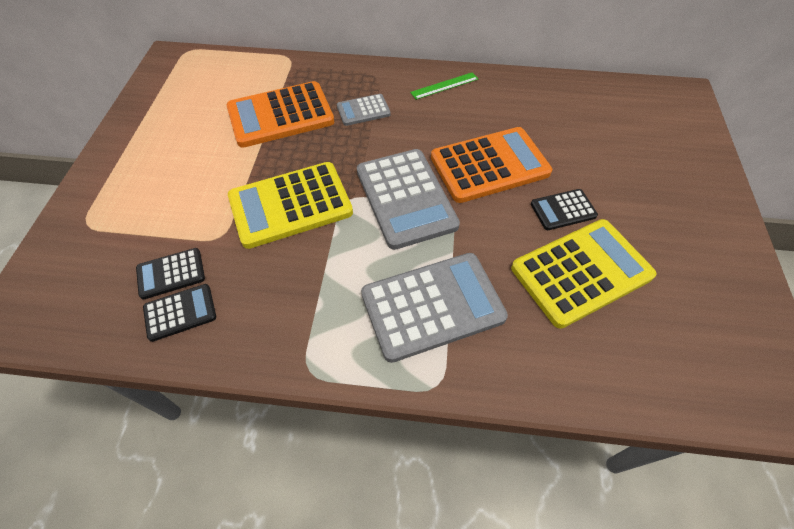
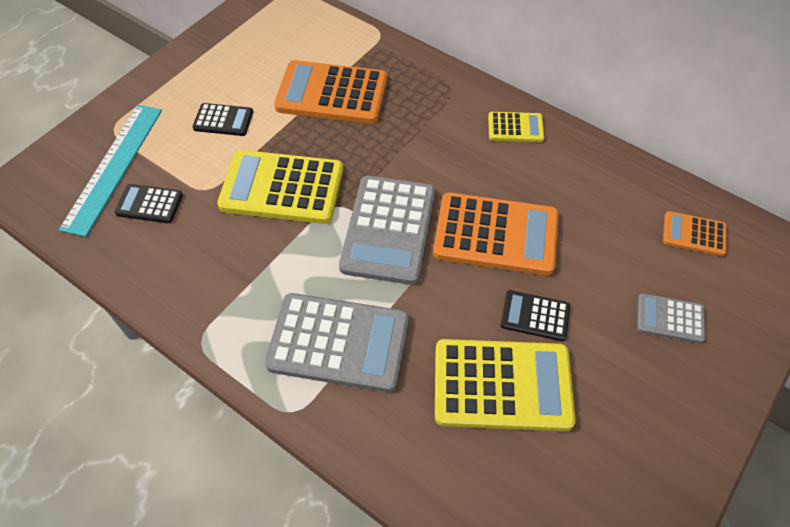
camera: 30 degrees right, 0 degrees up
black calculator [143,284,216,342] -> black calculator moved to [193,103,253,136]
grey calculator [337,94,391,126] -> grey calculator moved to [637,293,706,343]
green ruler [410,72,478,100] -> yellow calculator [488,112,544,142]
none -> turquoise ruler [59,105,162,237]
none -> orange calculator [663,211,727,256]

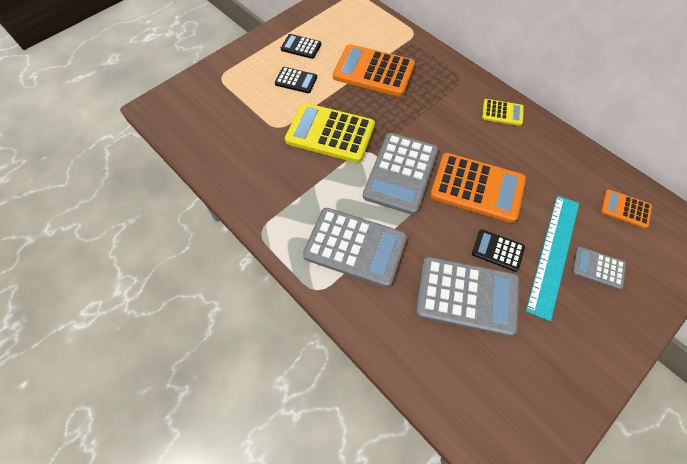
camera: 10 degrees right, 5 degrees up
turquoise ruler [59,105,162,237] -> turquoise ruler moved to [526,195,579,321]
black calculator [115,184,183,223] -> black calculator moved to [281,34,321,59]
yellow calculator [435,339,576,431] -> grey calculator [416,257,520,336]

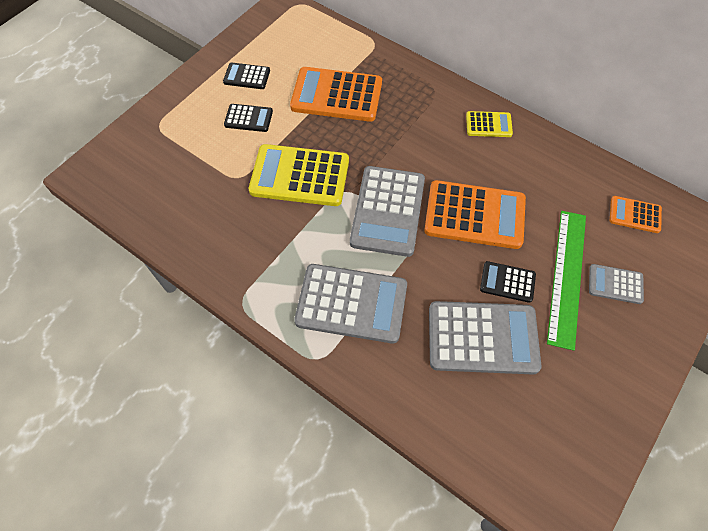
camera: 10 degrees left, 0 degrees up
turquoise ruler [526,195,579,321] -> green ruler [547,211,586,351]

